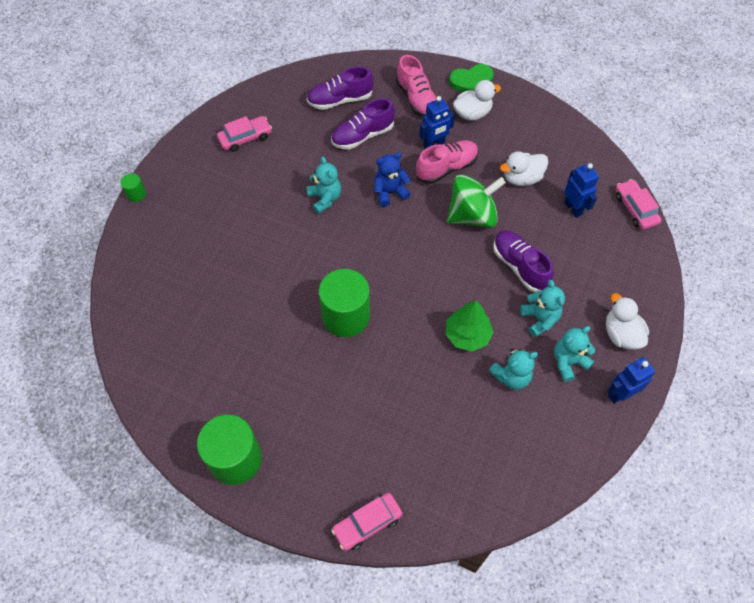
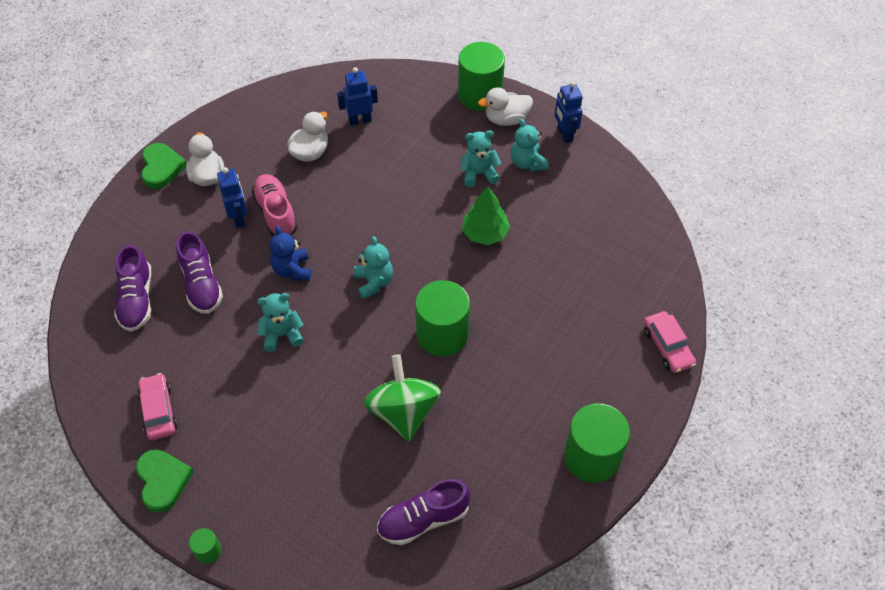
camera: 80 degrees left, 5 degrees down
pink shoe [396,55,437,117] -> none
green spinning top [447,174,506,228] -> green spinning top moved to [364,355,441,442]
turquoise teddy bear [489,348,538,390] -> turquoise teddy bear moved to [354,236,393,299]
purple shoe [493,230,553,292] -> purple shoe moved to [377,479,471,545]
white duck [500,151,549,186] -> white duck turned 135 degrees counterclockwise [287,111,328,162]
pink car [615,179,661,230] -> none
none -> green heart [136,449,194,513]
none -> green cylinder [458,42,505,111]

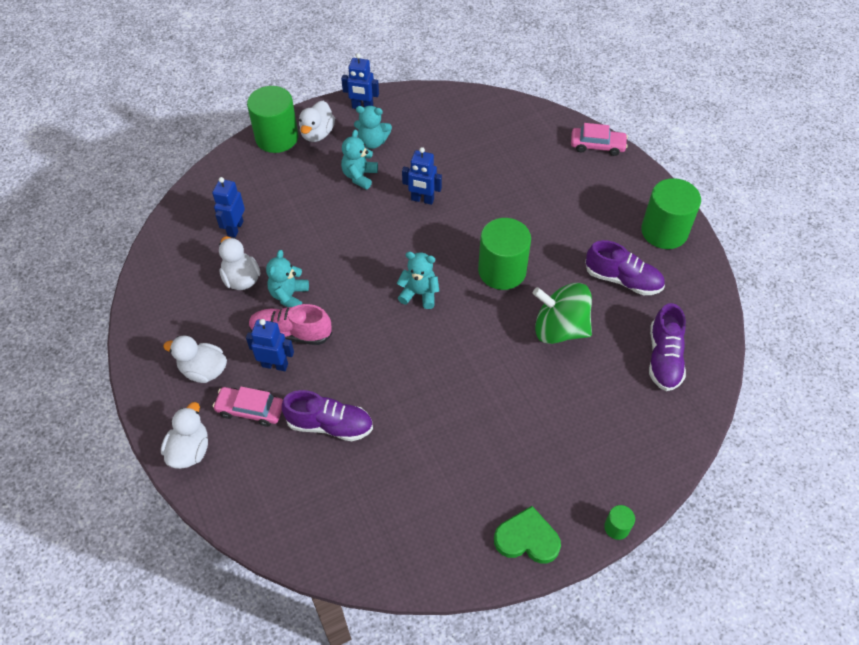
camera: 60 degrees left, 0 degrees up
purple shoe [114,245,151,332] -> purple shoe moved to [585,240,665,295]
pink car [137,373,178,441] -> pink car moved to [213,387,283,427]
green heart [141,143,187,189] -> none
turquoise teddy bear [257,293,304,352] -> turquoise teddy bear moved to [266,250,309,307]
blue teddy bear [270,226,311,281] -> none
green tree [462,187,510,245] -> blue robot [402,147,442,205]
none -> white duck [161,402,208,469]

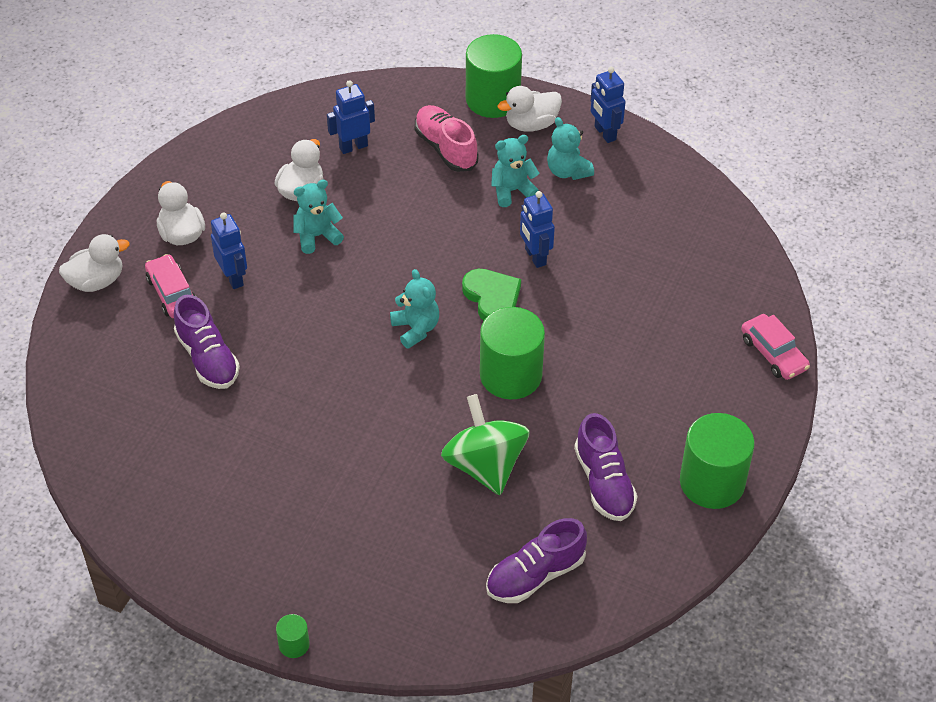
camera: 50 degrees right, 5 degrees down
pink shoe [249,304,332,345] -> pink shoe moved to [415,105,479,172]
green heart [494,506,561,564] -> green heart moved to [462,269,521,321]

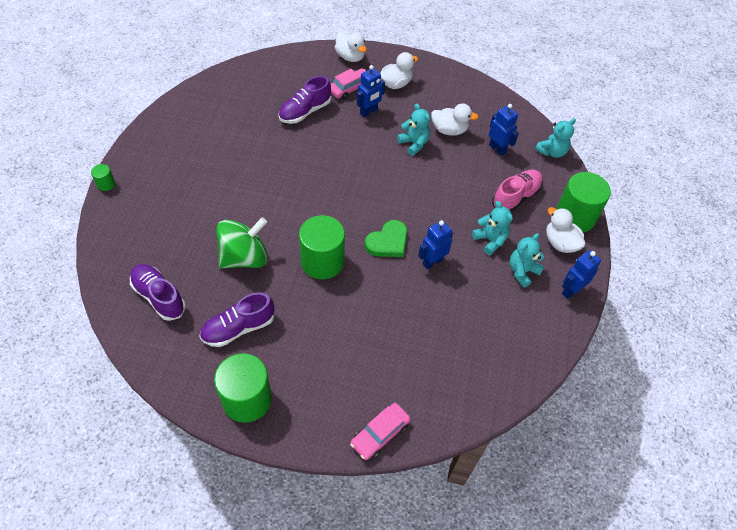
camera: 75 degrees right, 5 degrees up
turquoise teddy bear [390,269,439,349] -> turquoise teddy bear moved to [535,118,576,158]

